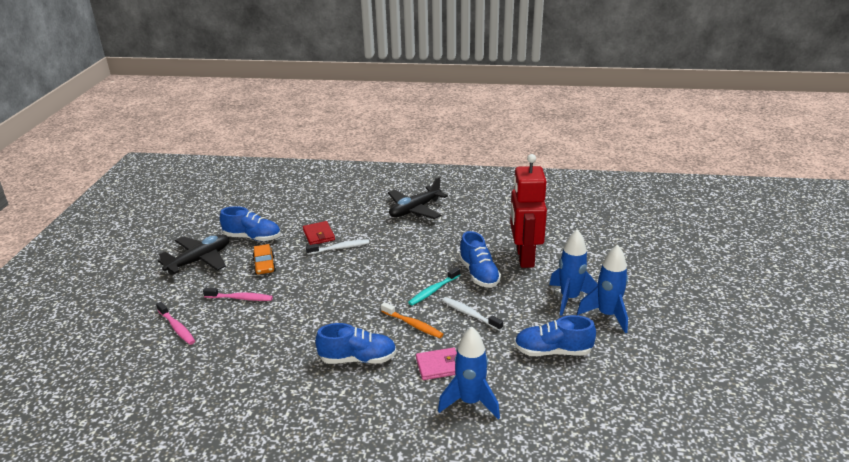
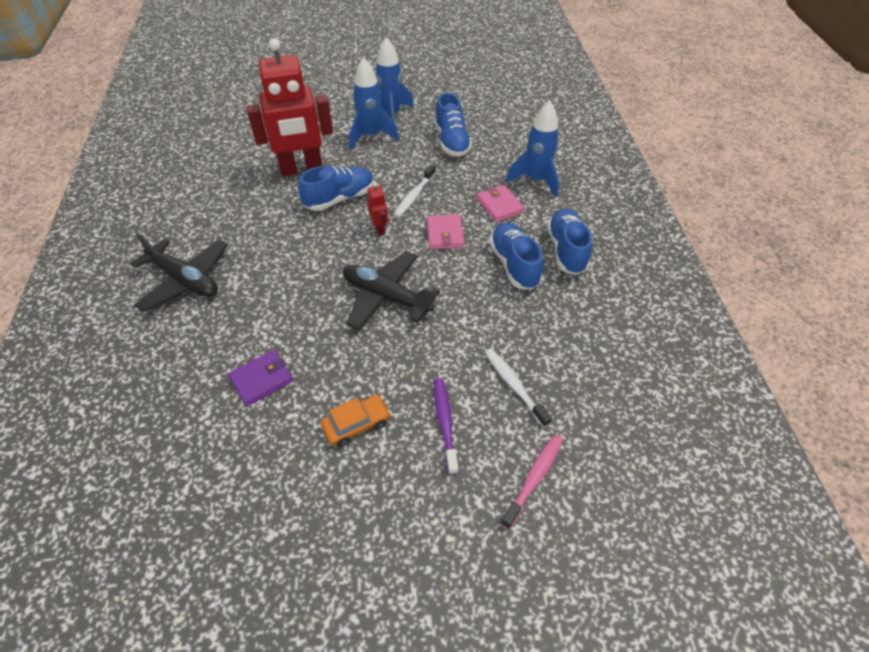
camera: 105 degrees left, 20 degrees up
black plane [158,235,229,275] -> black plane moved to [343,251,440,330]
pink toothbrush [203,288,273,301] -> purple toothbrush [434,378,459,475]
blue shoe [220,206,281,241] -> blue shoe moved to [547,208,592,275]
red wallet [303,221,335,245] -> purple wallet [228,350,293,406]
white toothbrush [306,239,369,255] -> white toothbrush moved to [485,348,552,428]
orange toothbrush [381,302,443,338] -> pink wallet [427,214,464,249]
turquoise toothbrush [408,267,460,306] -> red robot [367,182,388,236]

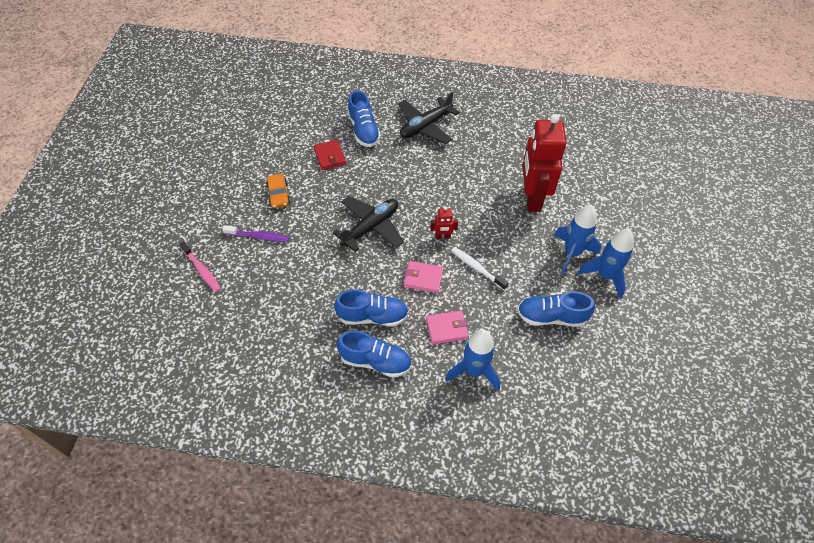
camera: 105 degrees right, 5 degrees up
purple wallet [228,350,293,406] -> red wallet [313,140,346,170]
blue shoe [298,166,374,211] -> blue shoe moved to [348,90,381,147]
white toothbrush [485,348,552,428] -> none

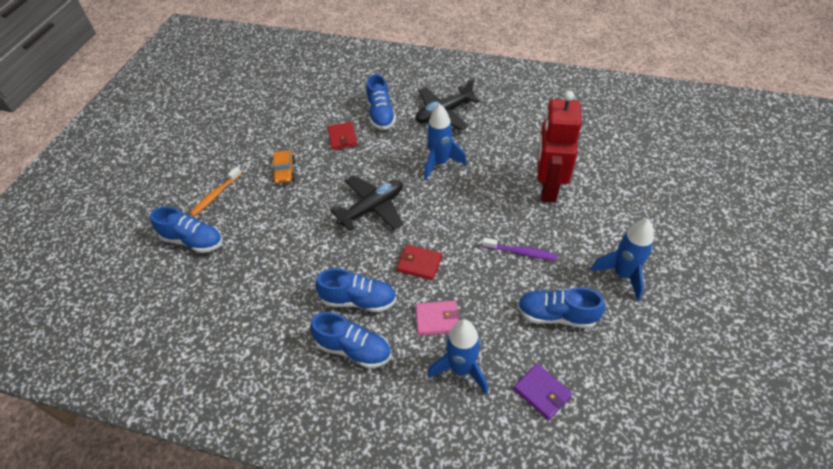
camera: 10 degrees right, 5 degrees down
pink toothbrush [179,241,221,292] -> blue shoe [150,206,223,253]
purple toothbrush [222,225,290,242] -> purple toothbrush moved to [482,238,557,260]
pink wallet [404,261,444,293] -> red wallet [397,244,442,280]
red robot [431,207,458,239] -> none
white toothbrush [451,247,508,290] -> none
blue rocket [554,205,601,274] -> blue rocket moved to [424,104,467,180]
none -> orange toothbrush [190,167,242,216]
none -> purple wallet [514,363,572,420]

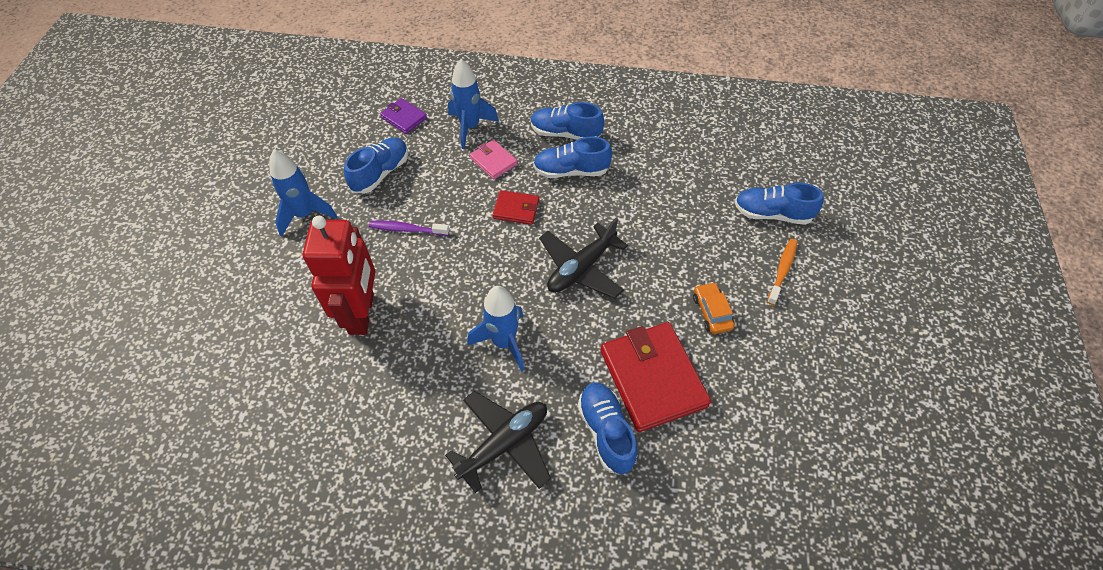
camera: 170 degrees right, 5 degrees up
red wallet [327,122,358,150] -> red wallet [601,322,711,432], size x1.99
pink wallet [415,301,459,336] -> pink wallet turned 60 degrees clockwise [470,140,518,179]
blue shoe [517,287,605,329] -> blue shoe turned 60 degrees counterclockwise [344,137,408,194]

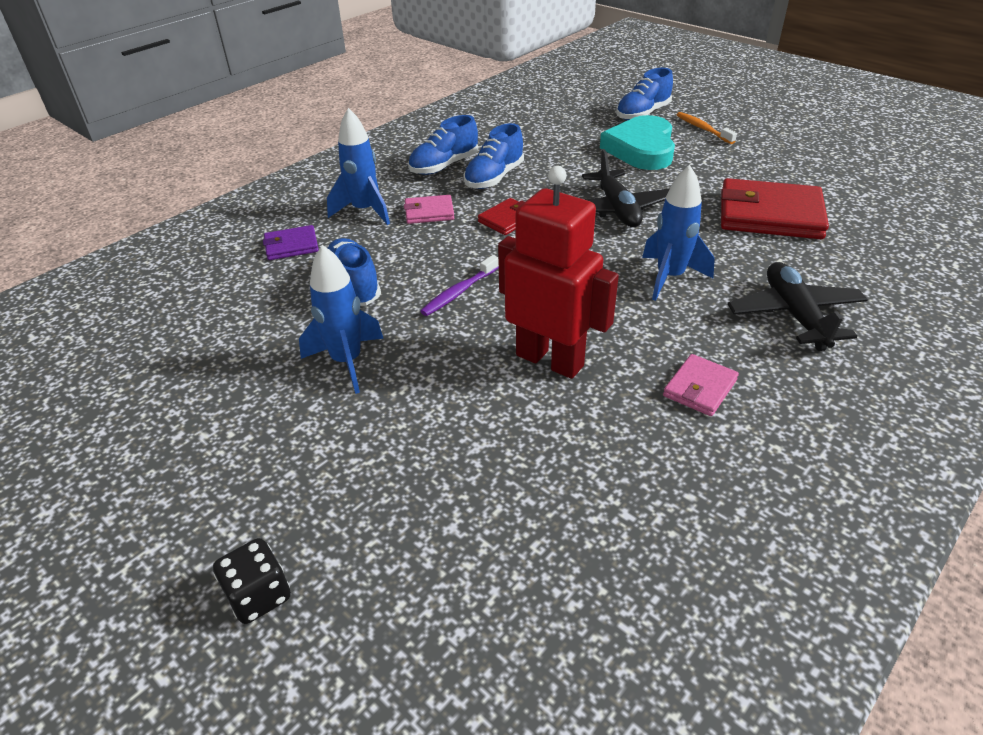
camera: 55 degrees left, 15 degrees down
blue shoe [578,382,637,474] -> none
orange car [693,282,735,334] -> none
none -> black dice [213,538,291,624]
none -> turquoise heart [600,115,675,170]
none -> pink wallet [663,354,739,416]

